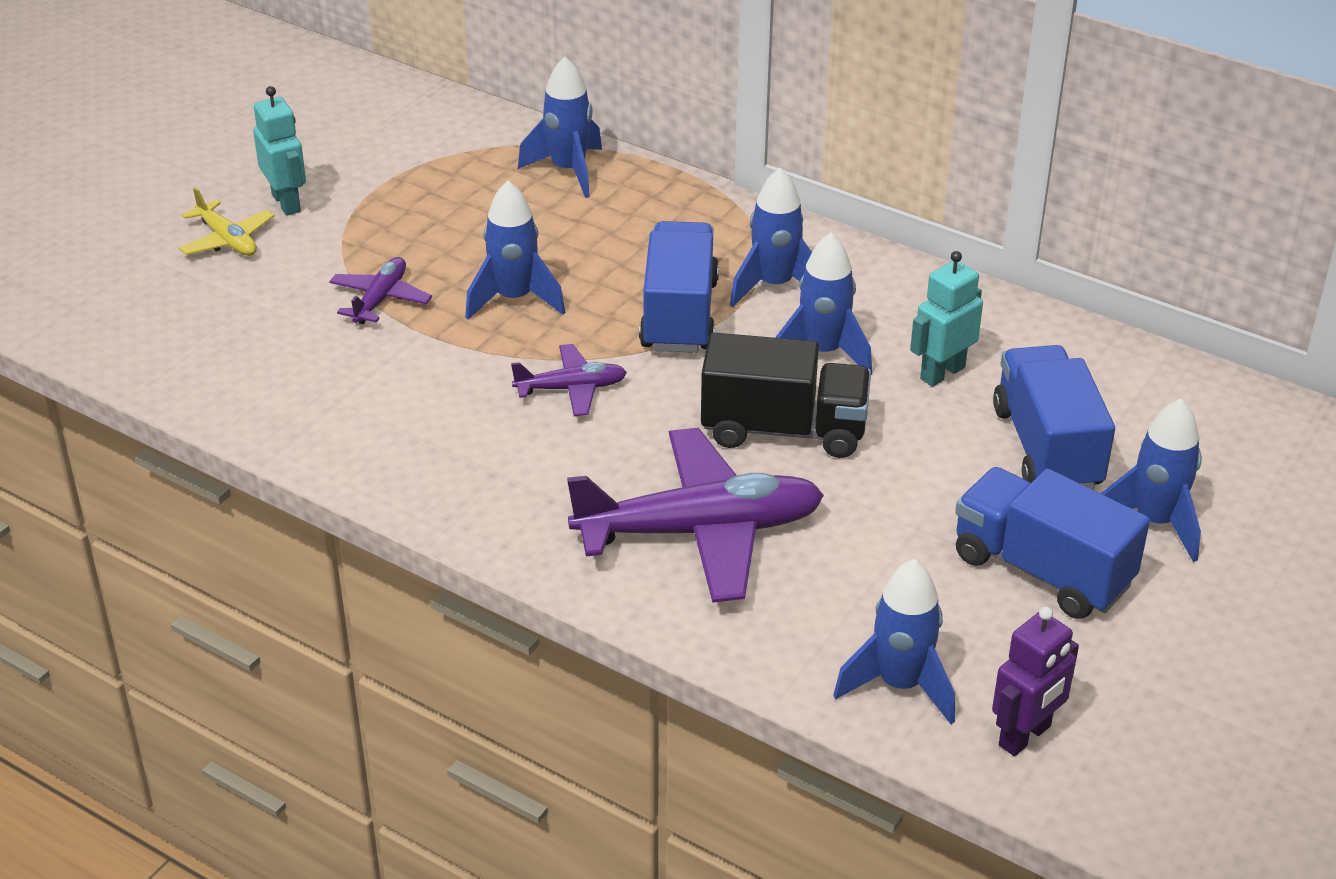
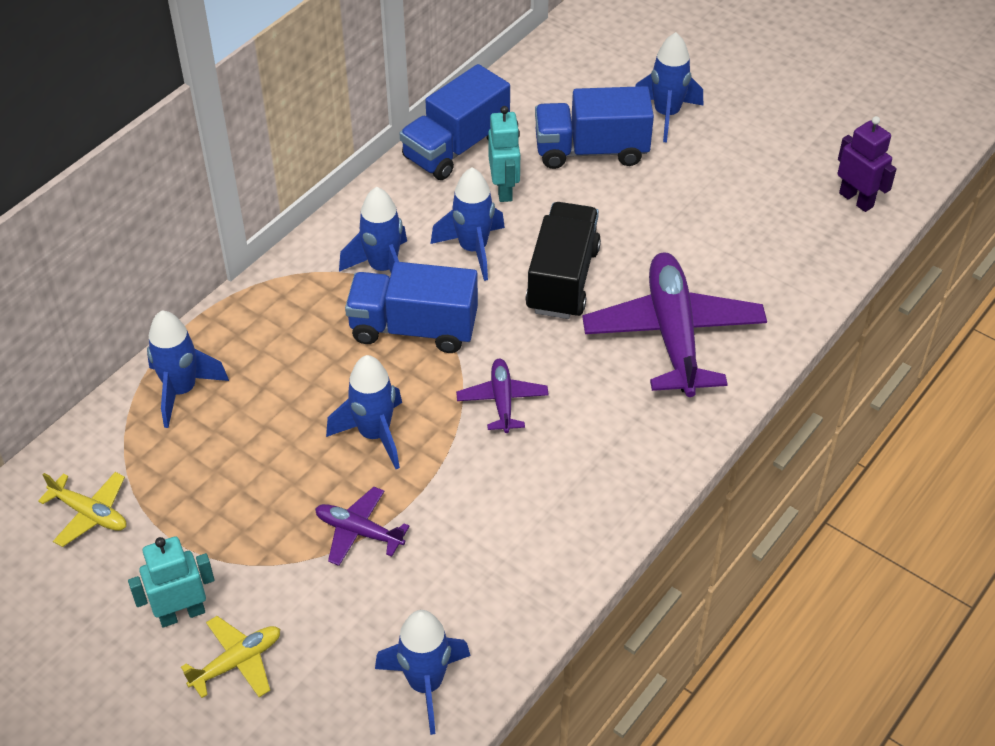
camera: 85 degrees left, 10 degrees up
blue rocket [833,559,955,724] -> blue rocket moved to [375,610,470,735]
turquoise robot [910,251,983,387] -> turquoise robot turned 150 degrees counterclockwise [488,106,520,202]
blue truck [955,467,1150,619] -> blue truck moved to [400,64,510,180]
none -> yellow plane [38,472,126,547]

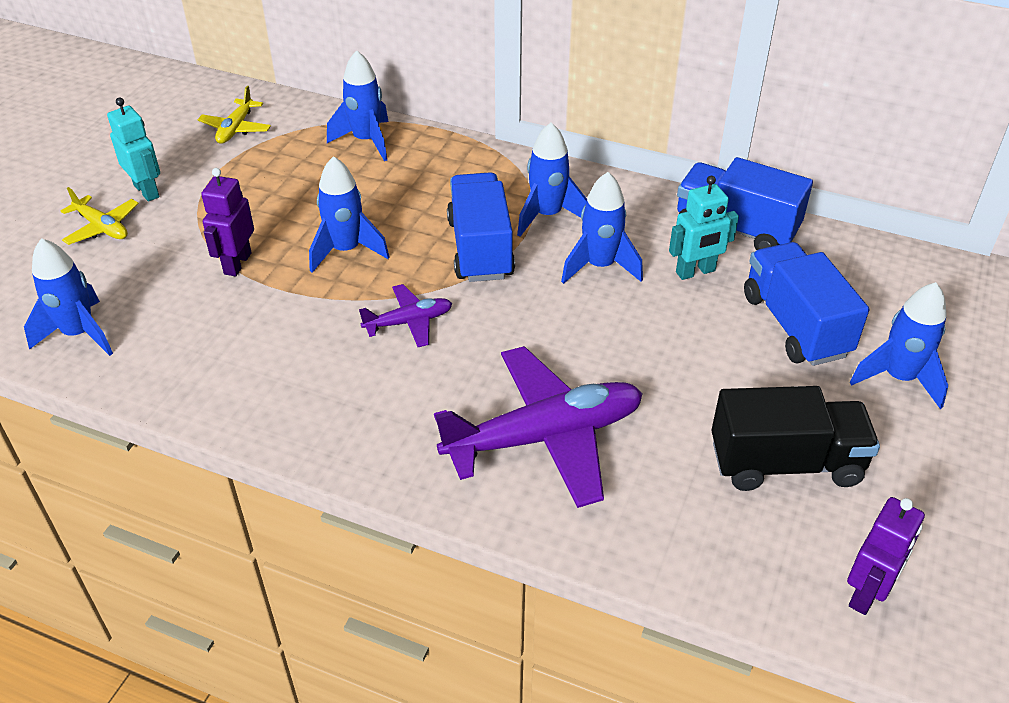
camera: 75 degrees right, 5 degrees down
purple plane [315,487,410,566] -> purple robot [201,168,254,276]
black truck [525,202,601,319] -> black truck moved to [711,386,880,491]

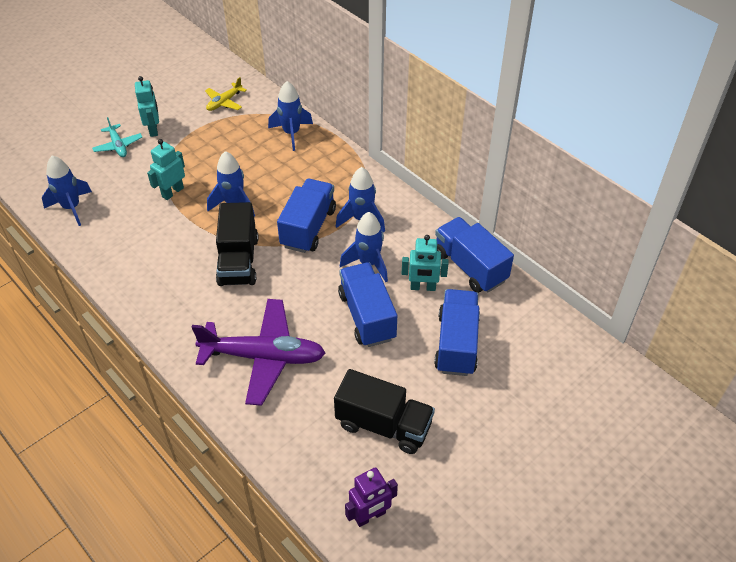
camera: 25 degrees right, 5 degrees up
yellow plane [61,187,139,245] -> turquoise plane [92,117,142,157]
purple robot [201,168,254,276] -> turquoise robot [147,139,185,200]
purple plane [359,284,452,347] -> black truck [216,202,258,286]
blue rocket [850,282,948,409] -> none
none -> blue truck [338,262,397,347]

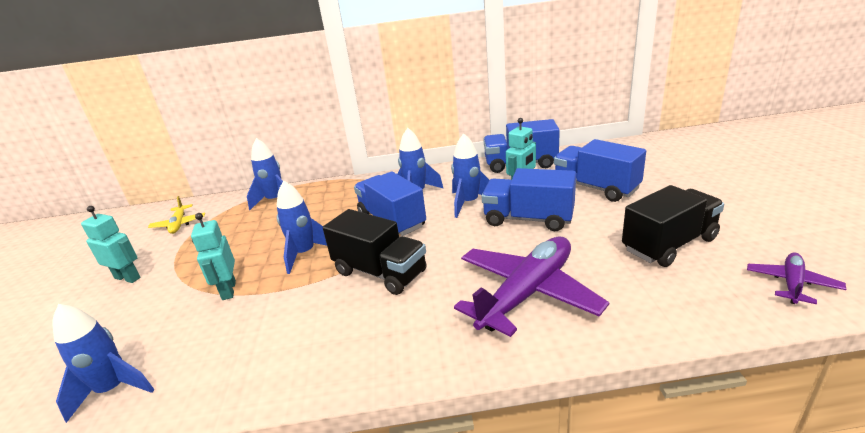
camera: 50 degrees left, 20 degrees down
turquoise plane [92,117,142,157] -> none
purple robot [345,467,398,527] -> purple plane [747,252,846,304]

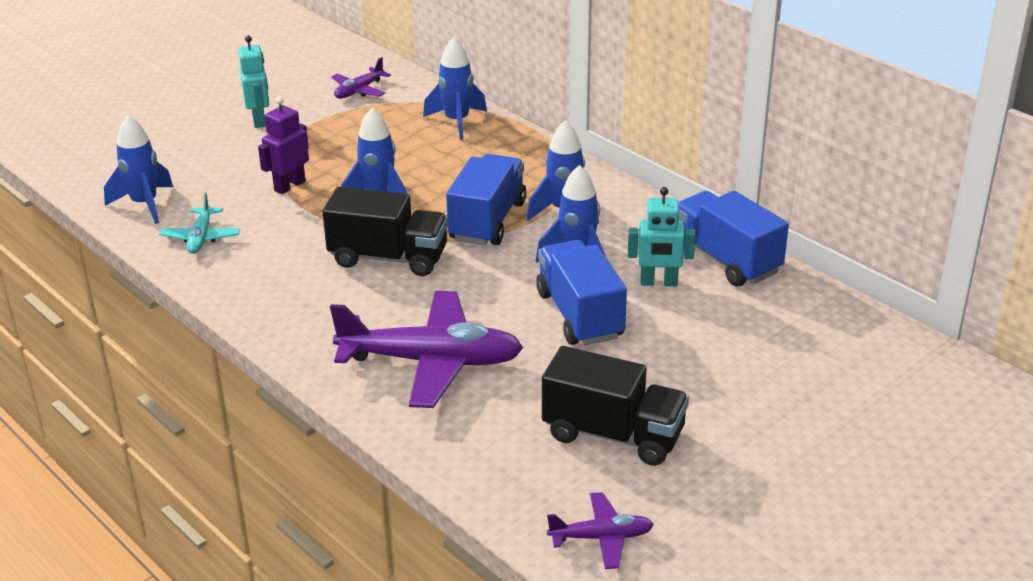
camera: 50 degrees right, 5 degrees up
yellow plane [148,196,205,234] -> purple plane [331,57,391,99]
turquoise robot [191,213,236,300] -> purple robot [258,97,309,194]
black truck [323,209,427,295] -> black truck turned 75 degrees counterclockwise [323,187,448,276]
blue truck [554,139,646,202] -> none
none -> turquoise plane [159,193,240,254]

